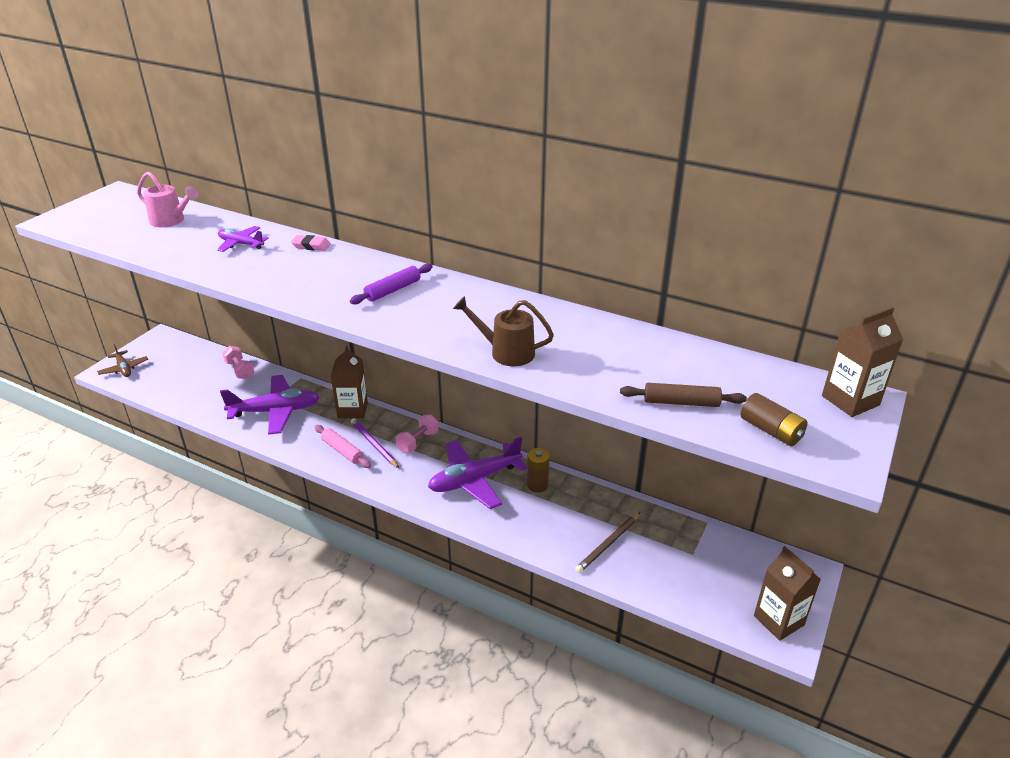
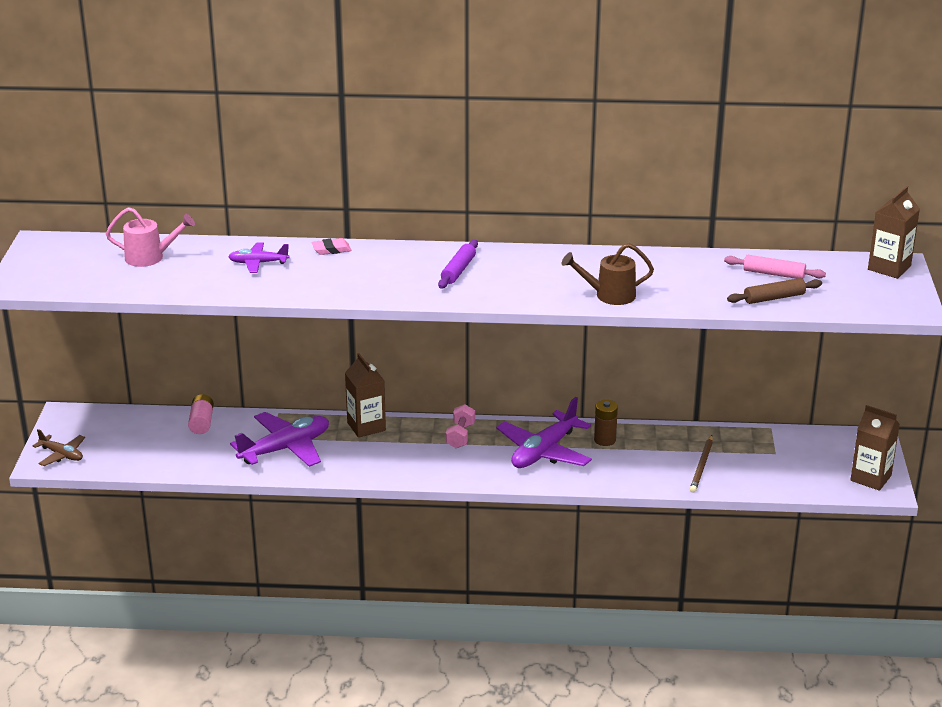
camera: 25 degrees left, 5 degrees down
pink dumbbell [222,346,254,379] -> pink battery [188,394,214,434]
pink rolling pin [315,425,371,468] -> pink rolling pin moved to [724,255,826,279]
purple pencil [351,418,399,468] -> none
brown battery [741,393,808,446] -> none

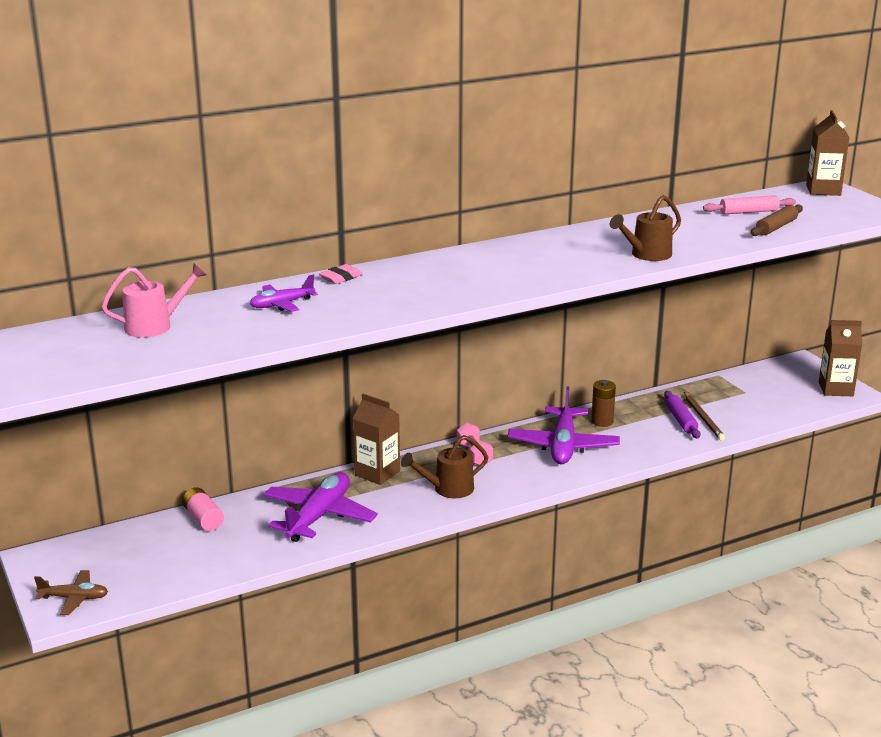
camera: 30 degrees left, 5 degrees down
purple rolling pin [438,240,478,289] -> purple rolling pin moved to [664,391,701,438]
none -> brown watering can [401,435,488,498]

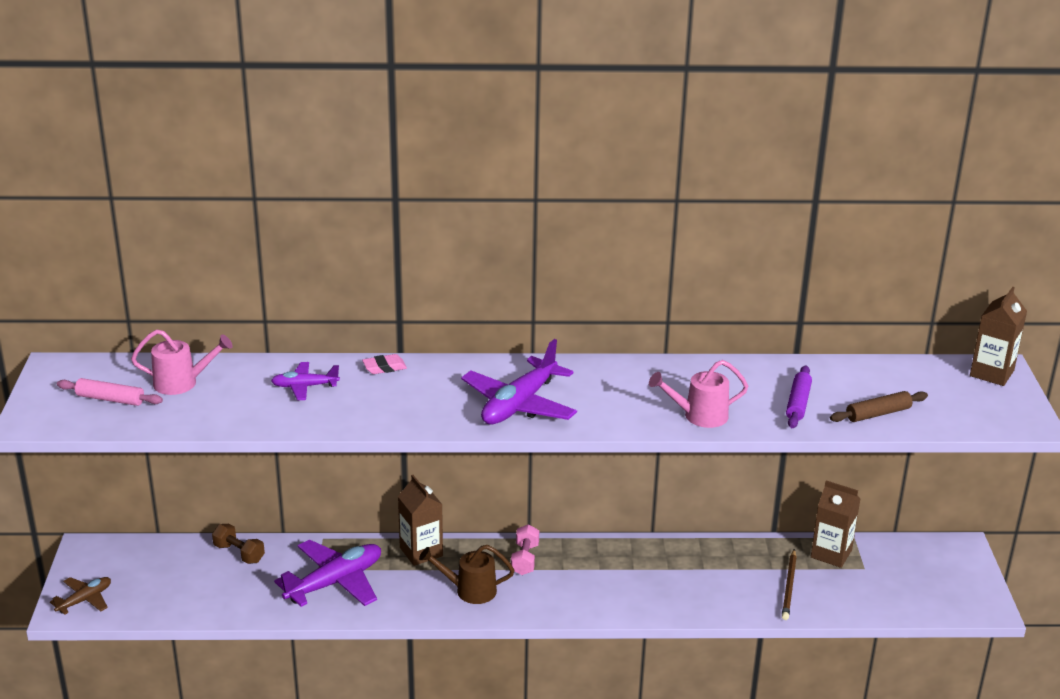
camera: 25 degrees right, 5 degrees up
brown plane [34,570,108,615] -> brown plane turned 75 degrees counterclockwise [50,577,111,615]
pink battery [182,487,224,531] -> brown dumbbell [212,524,265,564]
purple plane [508,386,620,464] -> purple plane moved to [461,339,577,424]
brown battery [591,380,616,427] -> none
brown watering can [610,195,681,261] -> pink watering can [649,360,748,428]
purple rolling pin [664,391,701,438] -> purple rolling pin moved to [786,365,812,428]
pink rolling pin [703,195,796,215] -> pink rolling pin moved to [57,378,163,406]
brown carton [819,320,862,396] -> brown carton moved to [811,480,860,568]

